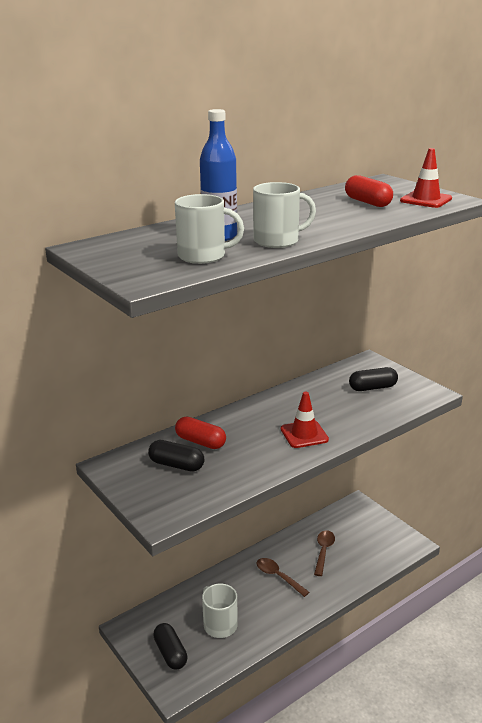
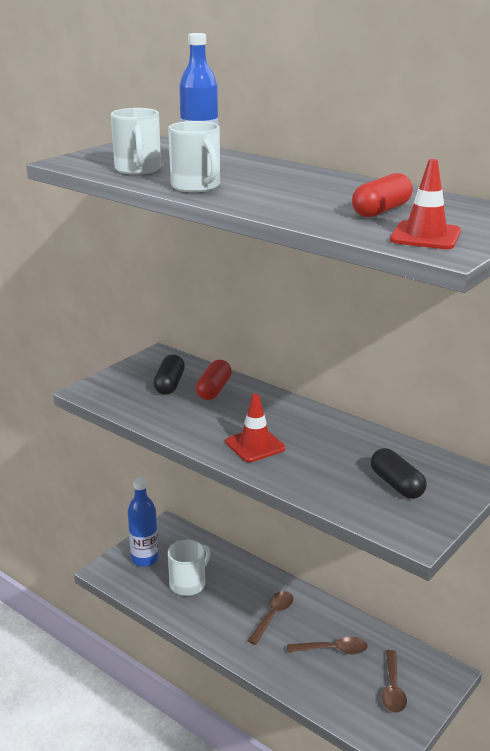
camera: 75 degrees right, 0 degrees up
black capsule [153,623,188,669] -> blue bottle [128,477,159,567]
none -> brown spoon [382,650,407,713]

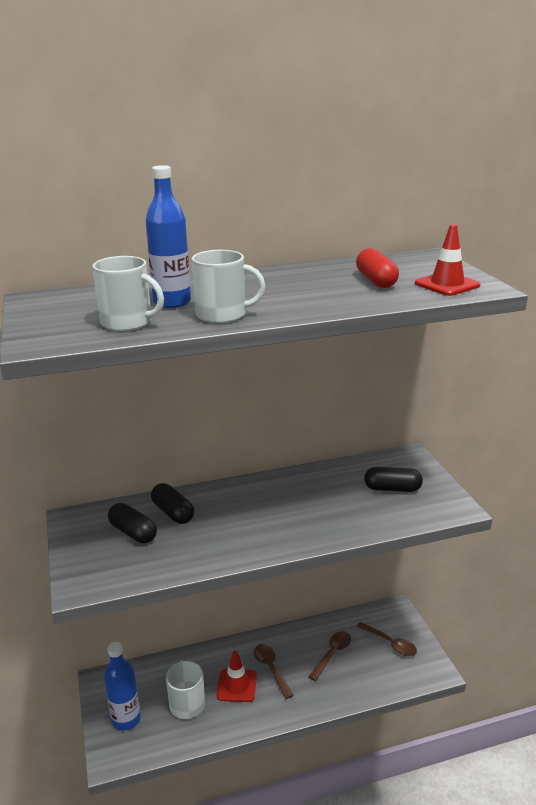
camera: 55 degrees left, 0 degrees up
red capsule [196,360,232,400] -> black capsule [151,483,194,524]
red traffic cone [225,394,286,462] -> red traffic cone moved to [216,651,257,702]

